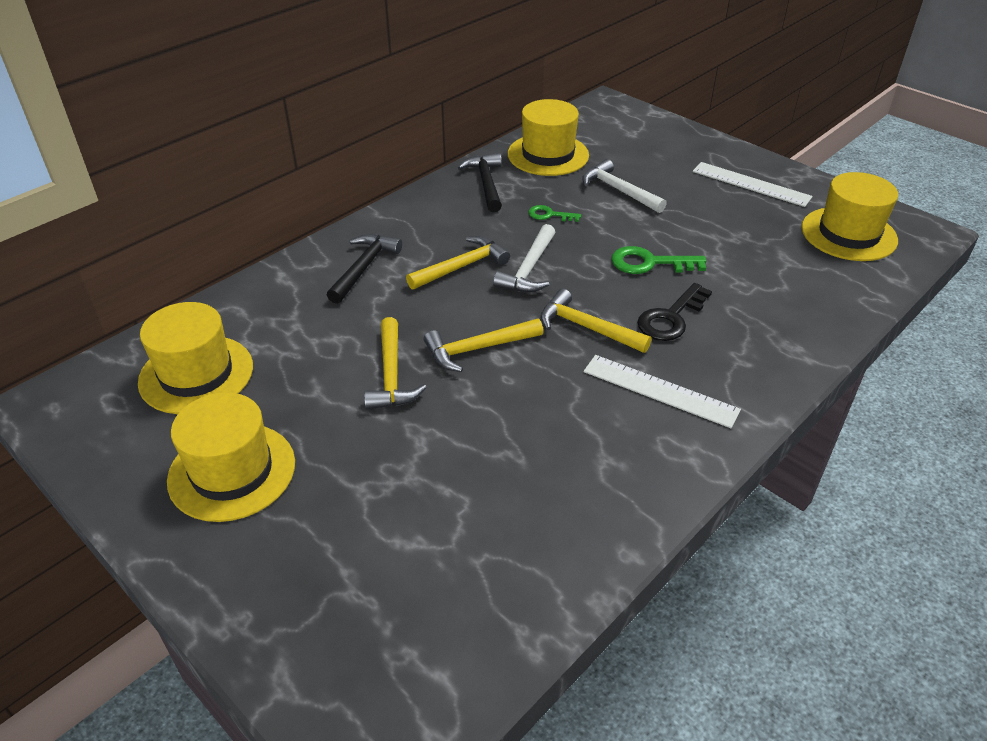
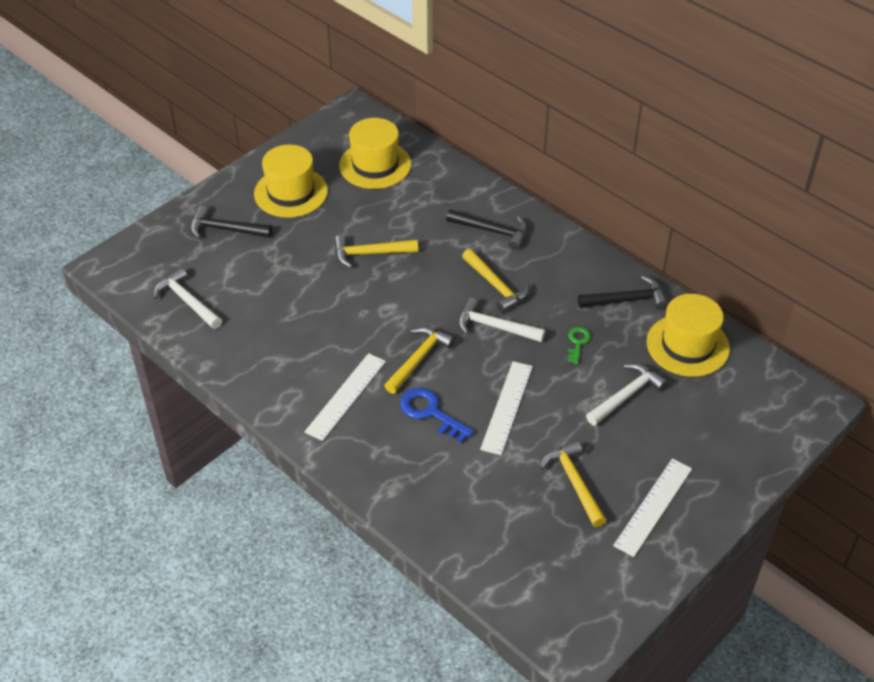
camera: 90 degrees right, 5 degrees up
yellow hammer [424,318,543,372] -> yellow hammer moved to [540,440,607,527]
green key [611,246,706,274] -> white ruler [480,361,533,455]
black key [637,283,712,341] -> blue key [400,388,474,443]
yellow hat [802,172,898,261] -> none
none -> white hammer [154,267,222,329]
none -> black hammer [190,205,272,239]

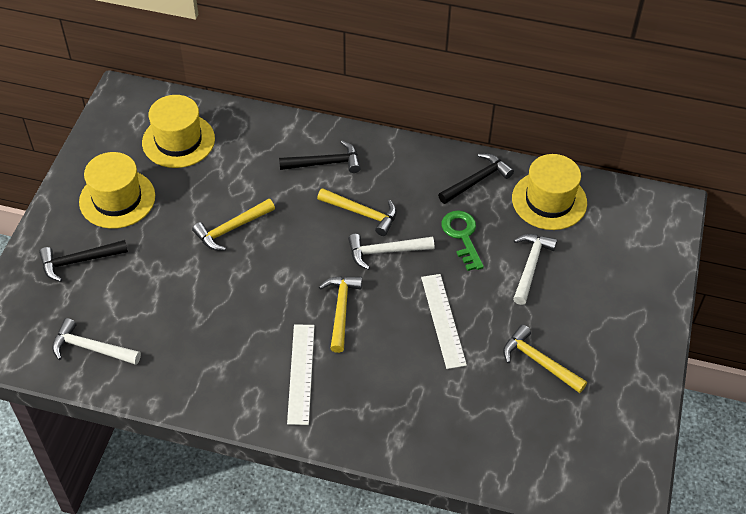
camera: 30 degrees left, 5 degrees up
blue key [400,388,474,443] -> none
green key [568,327,591,364] -> green key [441,210,484,271], size x1.66
white ruler [613,459,692,557] -> none

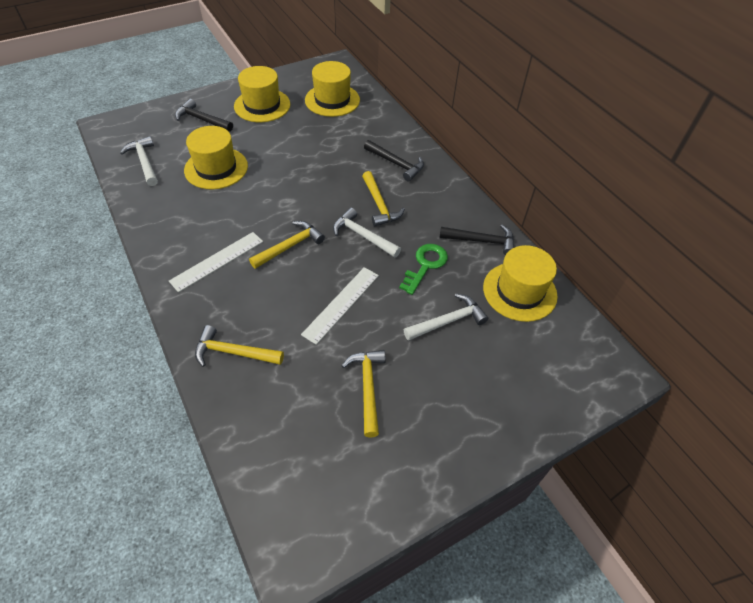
camera: 45 degrees right, 0 degrees up
yellow hammer [192,199,275,251] -> yellow hammer moved to [195,325,284,367]
none -> yellow hat [184,126,248,189]

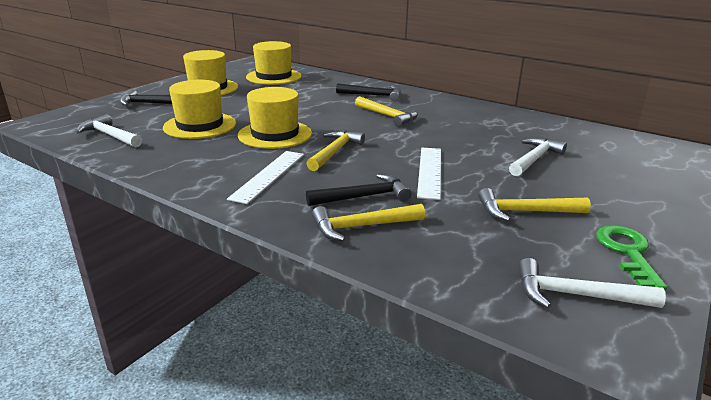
camera: 25 degrees left, 25 degrees down
white hammer [333,208,401,258] -> white hammer moved to [518,258,666,308]
yellow hammer [342,350,386,438] -> yellow hammer turned 60 degrees counterclockwise [478,188,591,222]
green key [399,244,448,295] -> green key moved to [596,225,667,290]
black hammer [440,224,514,255] -> black hammer moved to [306,174,411,206]
yellow hat [483,245,558,322] -> yellow hat moved to [238,87,312,149]

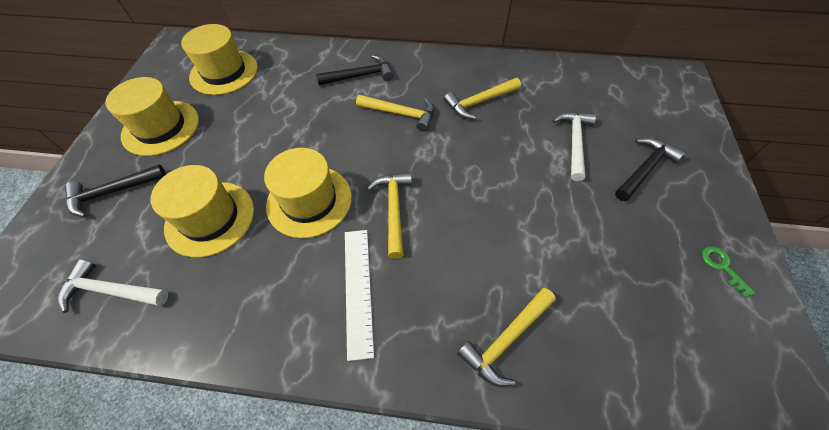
camera: 25 degrees left, 30 degrees up
black hammer [306,174,411,206] -> black hammer moved to [615,138,685,201]
white ruler [417,148,441,200] -> none
yellow hammer [478,188,591,222] -> yellow hammer moved to [444,78,521,119]
white hammer [518,258,666,308] -> none
green key [596,225,667,290] -> green key [702,246,755,298], size x0.60

